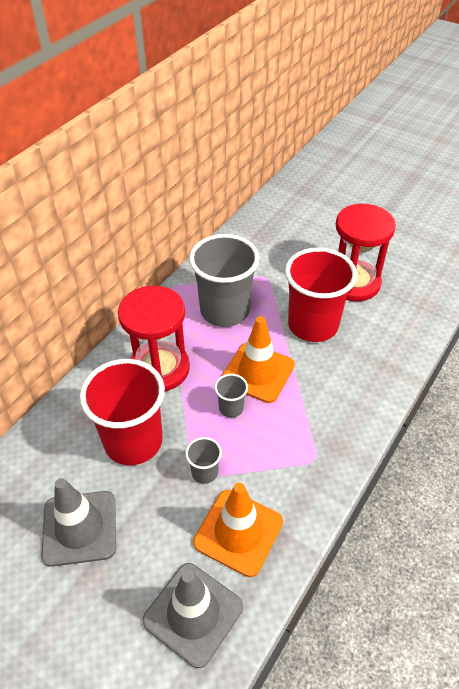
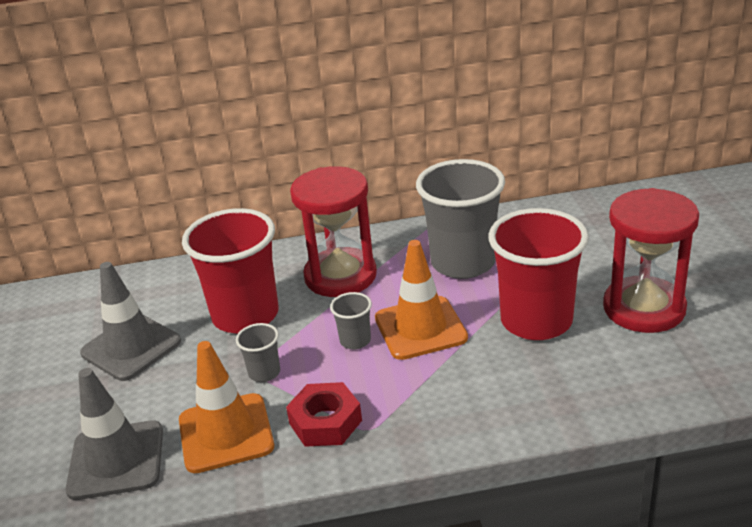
camera: 50 degrees right, 15 degrees down
none -> red nut [286,382,362,447]

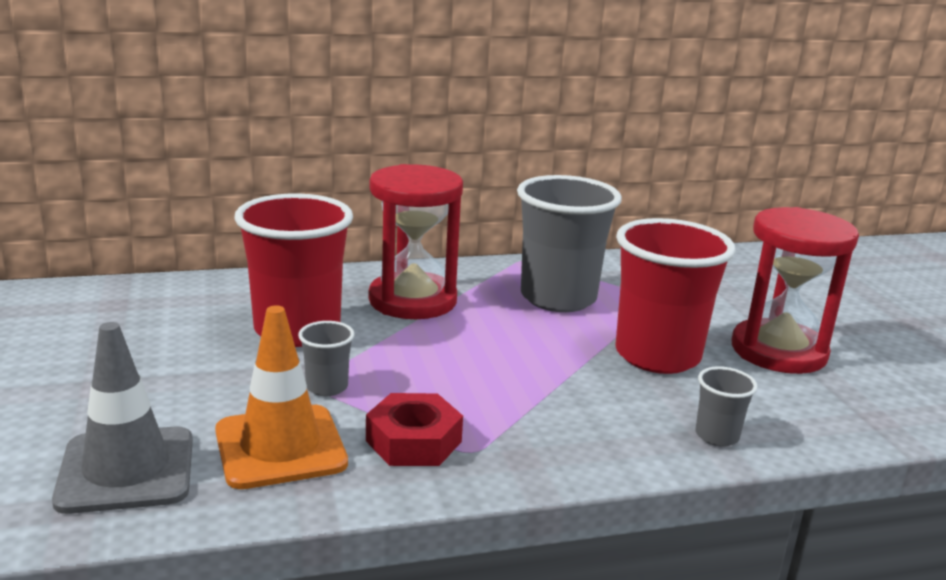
camera: 10 degrees left, 10 degrees down
grey traffic cone [80,262,181,381] -> none
grey cup [330,292,372,349] -> grey cup moved to [696,366,758,447]
orange traffic cone [375,240,468,360] -> none

